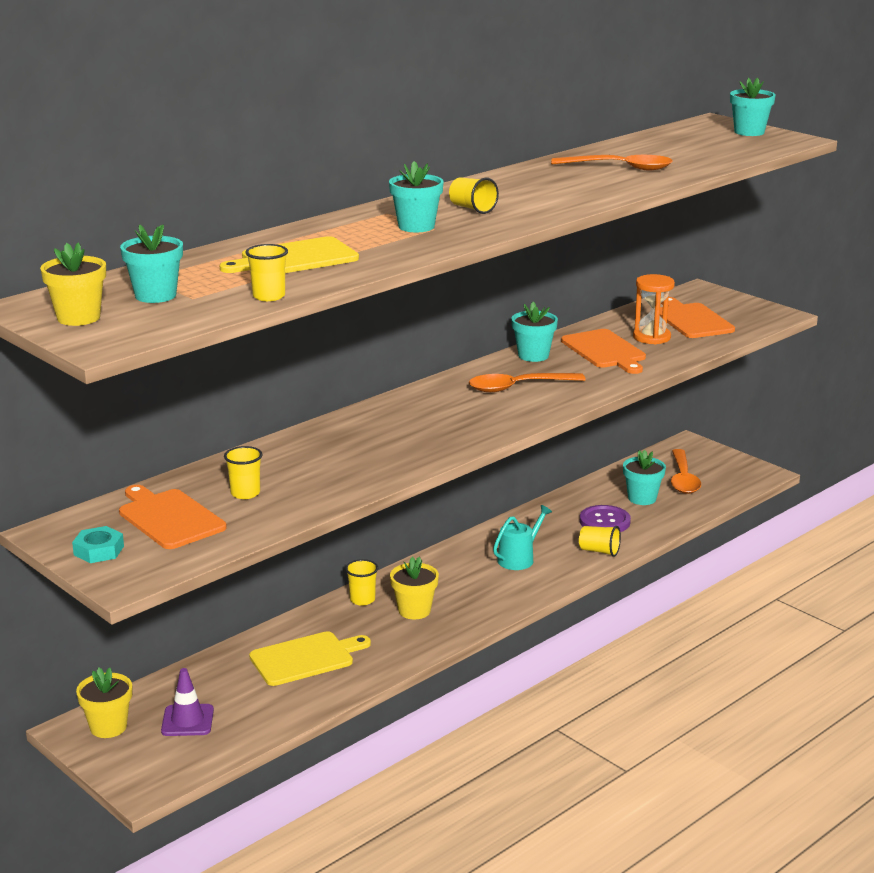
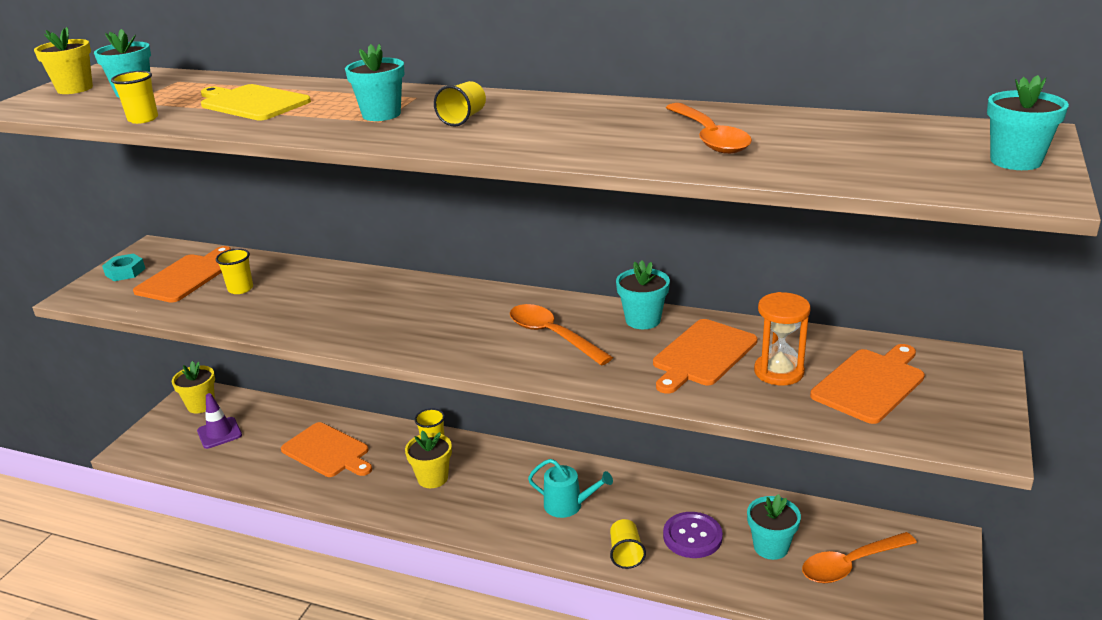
camera: 65 degrees right, 5 degrees up
yellow cutting board [249,631,371,686] -> orange cutting board [281,422,372,477]

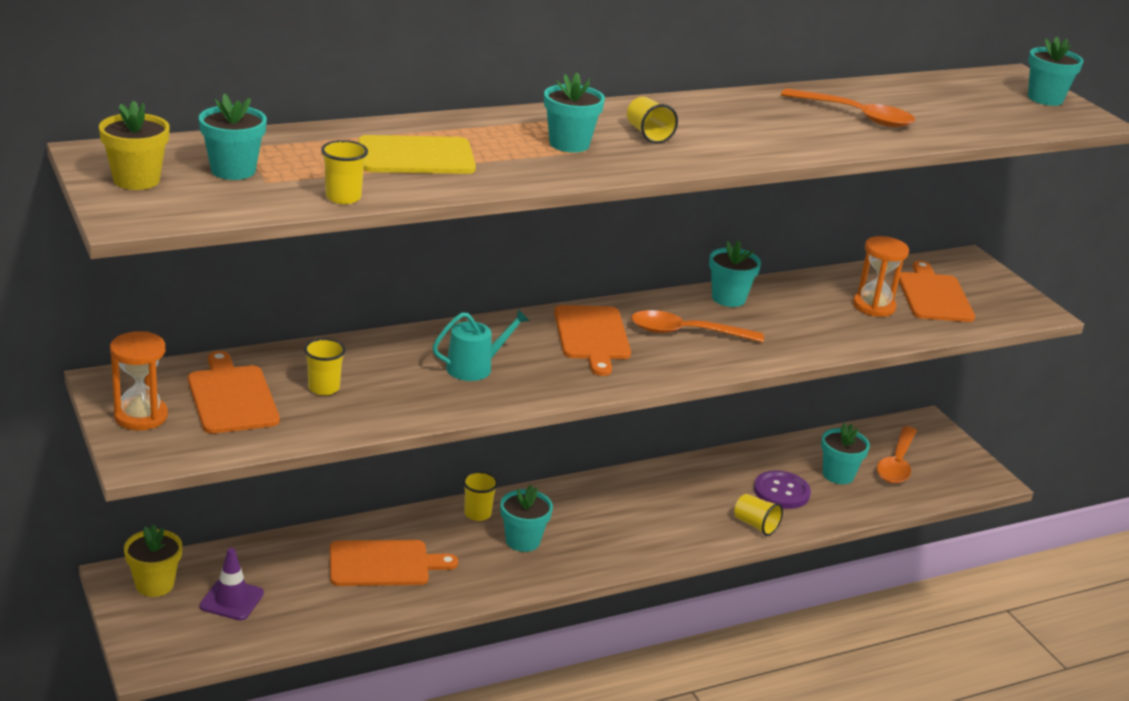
camera: 50 degrees left, 0 degrees up
turquoise nut [102,253,146,281] -> orange hourglass [110,331,168,430]
yellow flower pot [405,430,452,488] -> turquoise flower pot [500,485,553,552]
turquoise watering can [528,459,613,518] -> turquoise watering can moved to [433,309,529,381]
orange cutting board [653,319,757,394] -> orange cutting board moved to [554,305,631,376]

